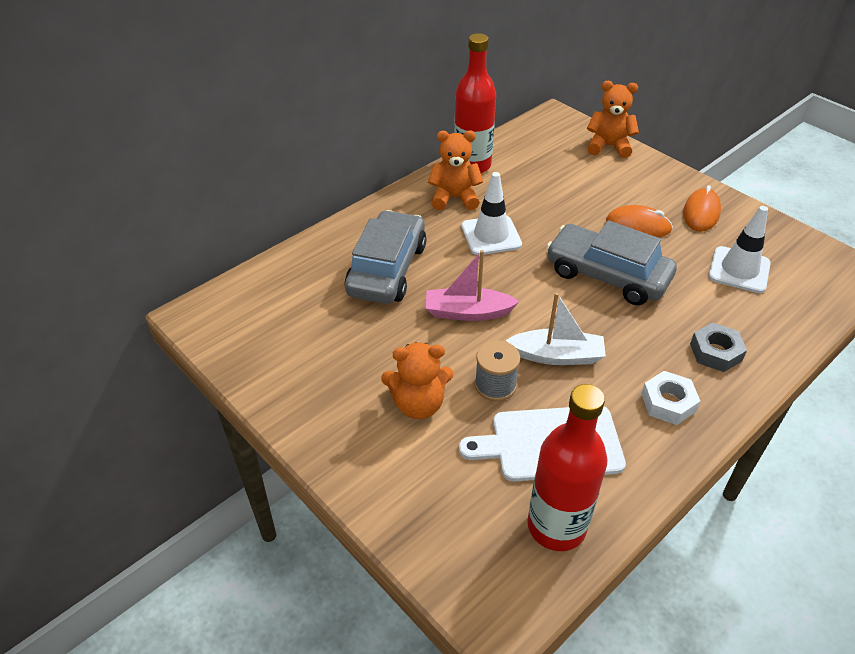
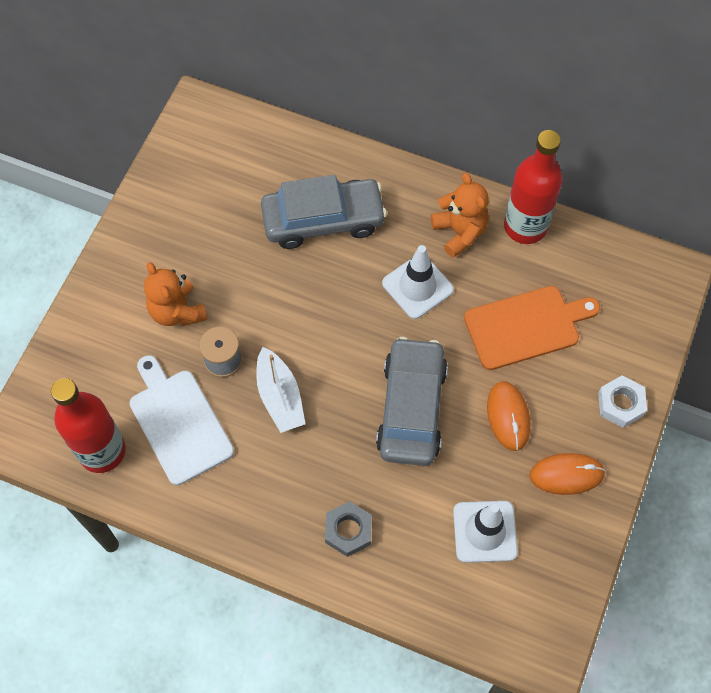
camera: 65 degrees right, 20 degrees up
pink boat [426,250,520,321] -> none
orange teddy bear [587,81,639,158] -> none
white nut [641,371,700,425] -> white nut moved to [598,376,647,428]
none -> orange cutting board [464,286,600,370]

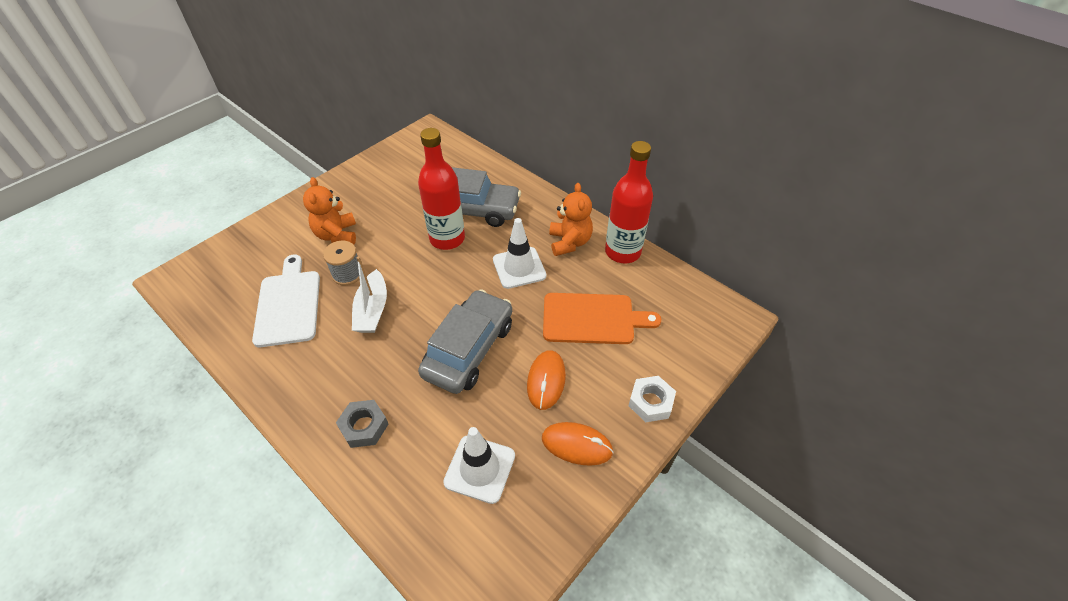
camera: 20 degrees right, 15 degrees down
red bottle [51,378,126,473] -> red bottle moved to [418,128,465,250]

